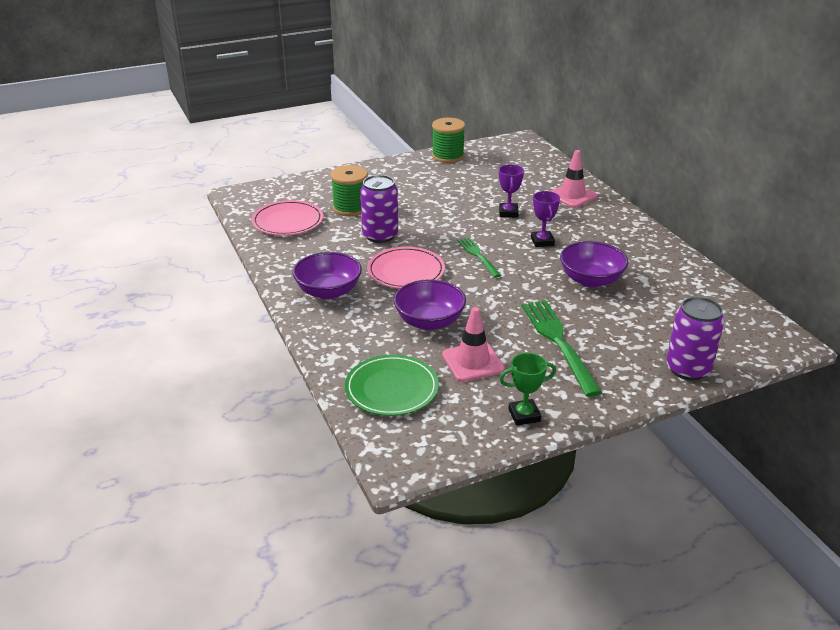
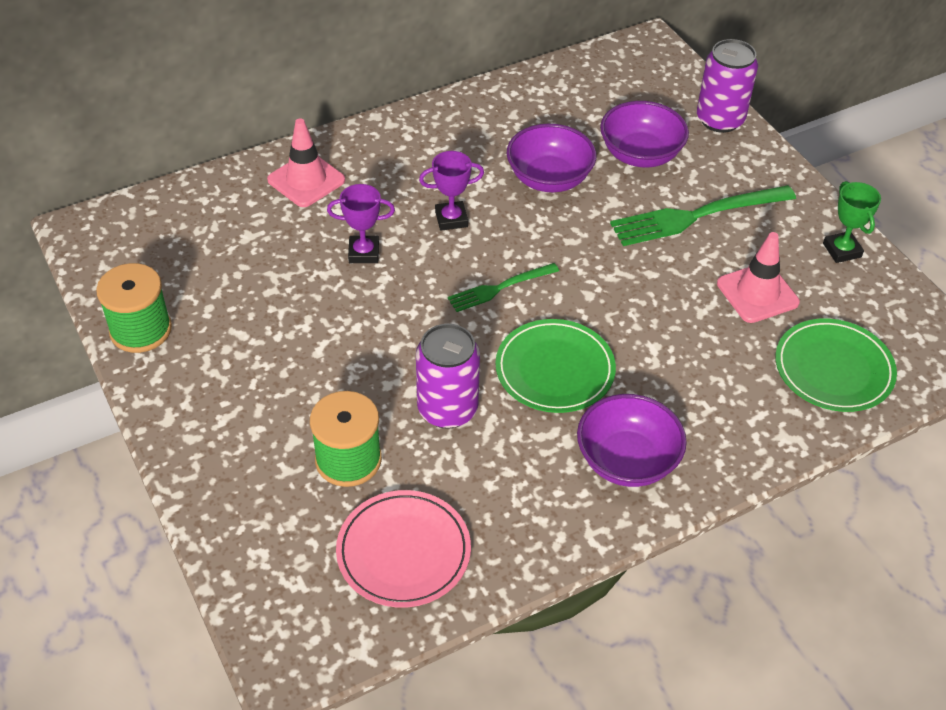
camera: 95 degrees left, 15 degrees up
pink plate [367,247,445,289] -> green plate [495,319,616,413]
purple bowl [394,279,466,330] -> purple bowl moved to [600,101,689,167]

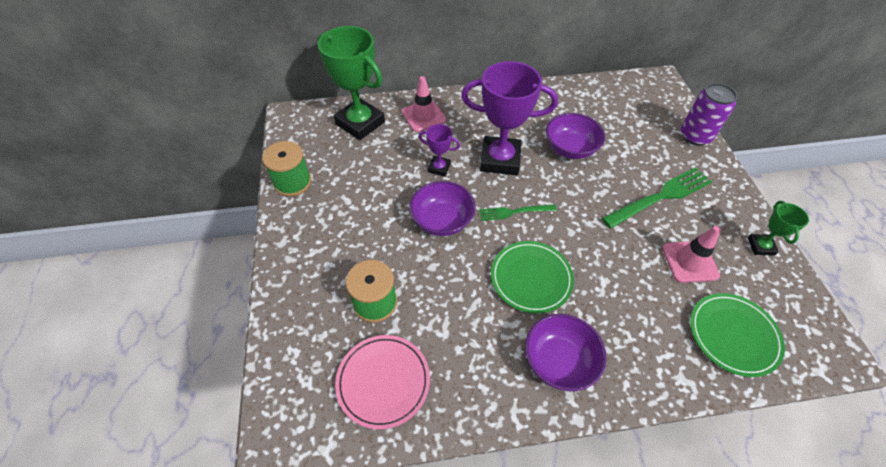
camera: 20 degrees right, 5 degrees up
purple can [416,324,480,429] -> none
purple trophy [419,151,484,231] -> purple trophy [461,61,558,175], size x2.08
purple bowl [600,101,689,167] -> purple bowl moved to [409,181,476,236]
green fork [610,185,796,246] -> green fork turned 150 degrees clockwise [602,167,712,228]
none -> green trophy [318,26,385,140]

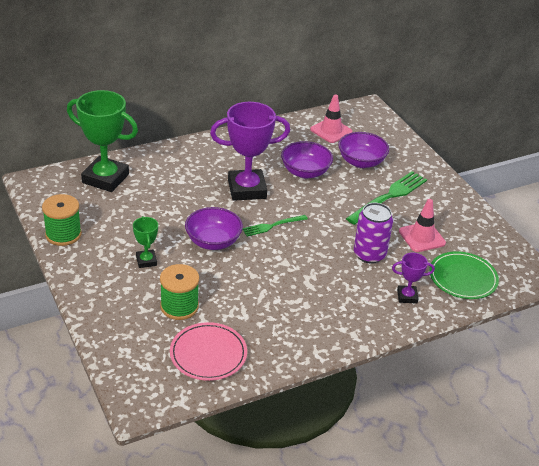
camera: 20 degrees left, 15 degrees down
pink traffic cone [402,76,446,132] -> pink traffic cone moved to [310,94,352,143]
purple trophy [419,124,460,177] -> purple trophy moved to [392,253,435,304]
green plate [491,241,574,313] -> none
purple bowl [525,314,607,391] -> purple bowl moved to [338,132,389,168]
purple can [681,83,737,146] -> purple can moved to [354,203,393,264]
green trophy [748,201,809,256] -> green trophy moved to [133,216,158,268]

